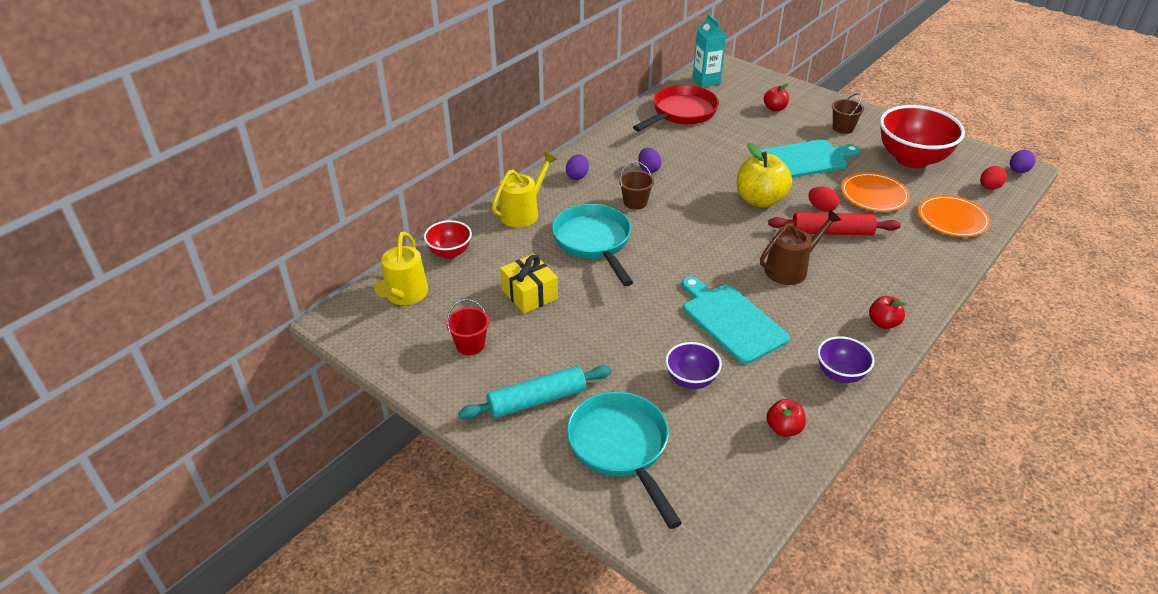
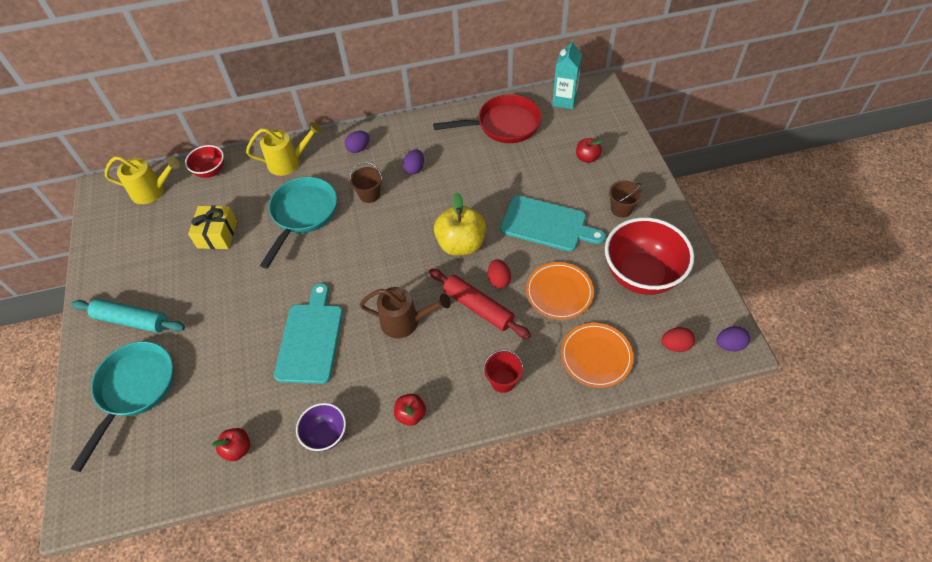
camera: 40 degrees right, 15 degrees up
yellow watering can [375,231,428,305] -> yellow watering can turned 135 degrees counterclockwise [105,156,180,204]
red bucket [446,299,490,355] -> red bucket moved to [483,350,523,393]
purple bowl [665,342,722,389] -> none

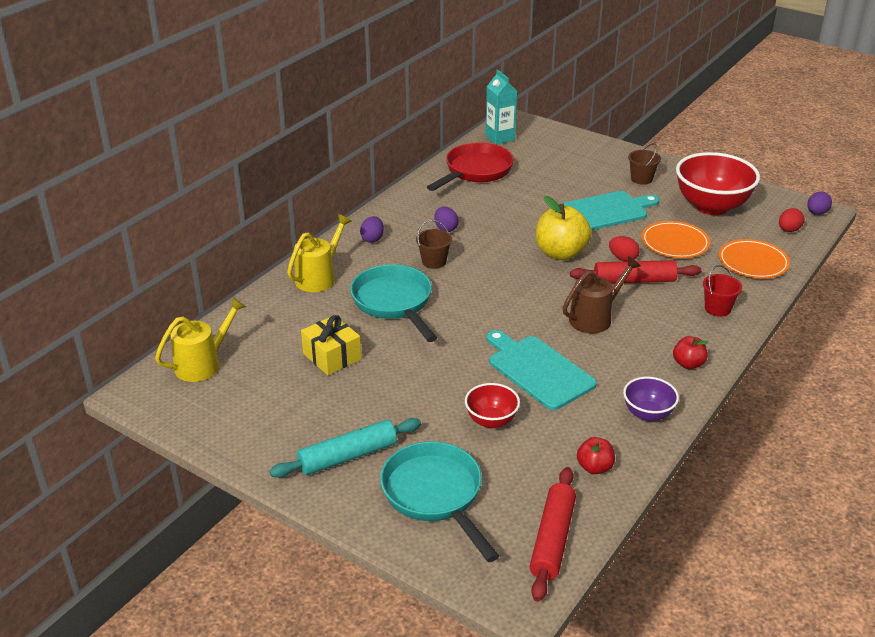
camera: 45 degrees left, 20 degrees down
red bowl [185,145,224,178] -> red bowl moved to [465,383,520,428]
red apple [576,138,602,163] -> none
none -> red rolling pin [530,467,576,602]

